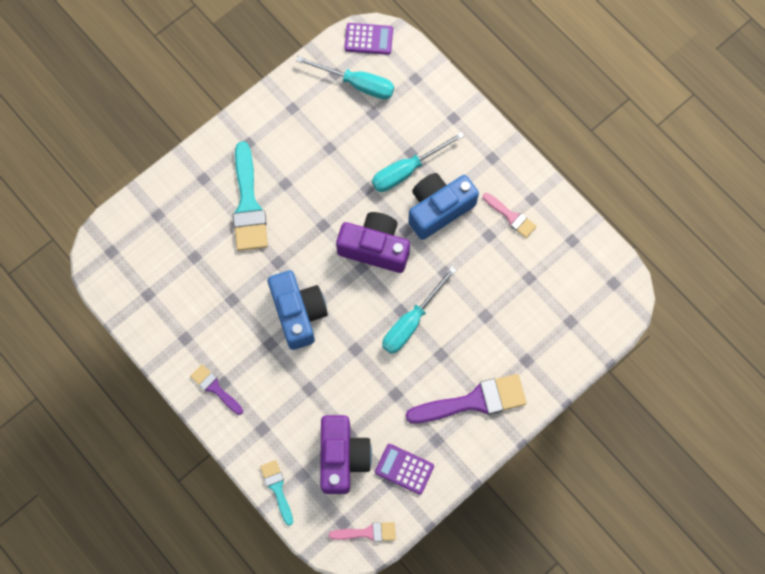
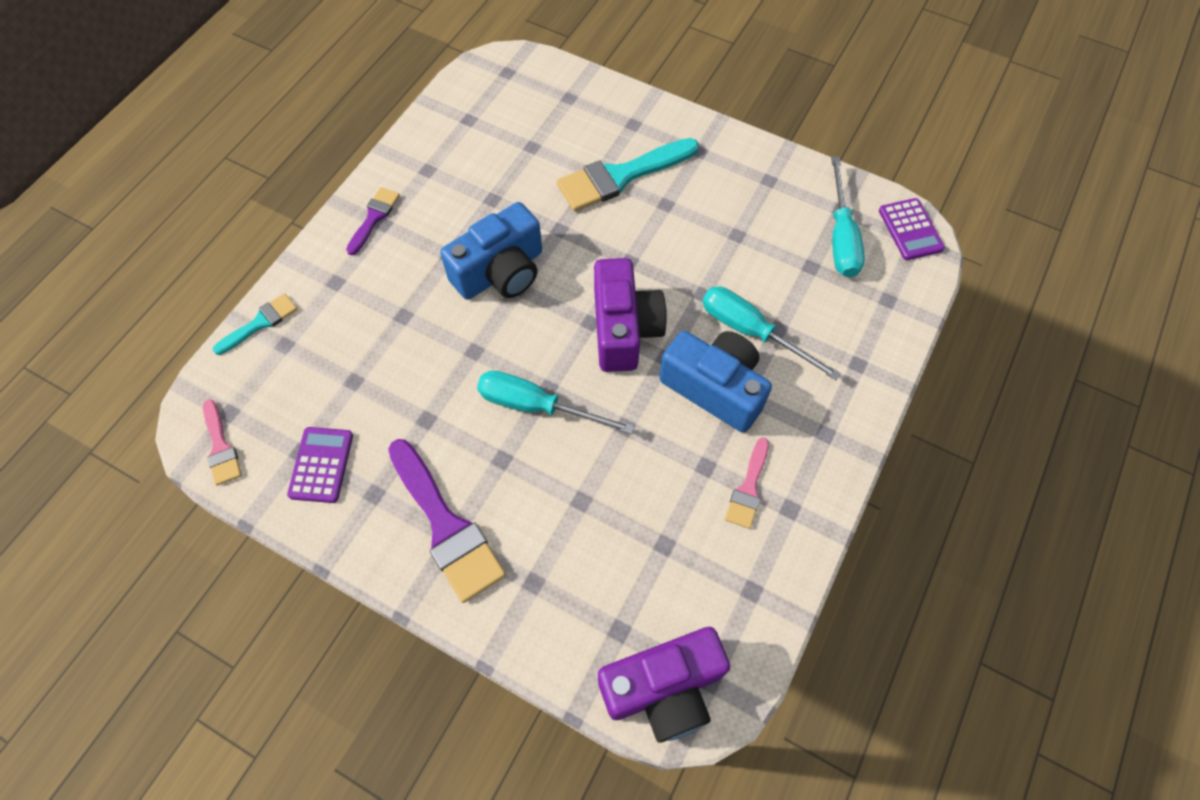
camera: 70 degrees right, 10 degrees down
purple camera [320,415,372,494] -> purple camera moved to [598,627,730,743]

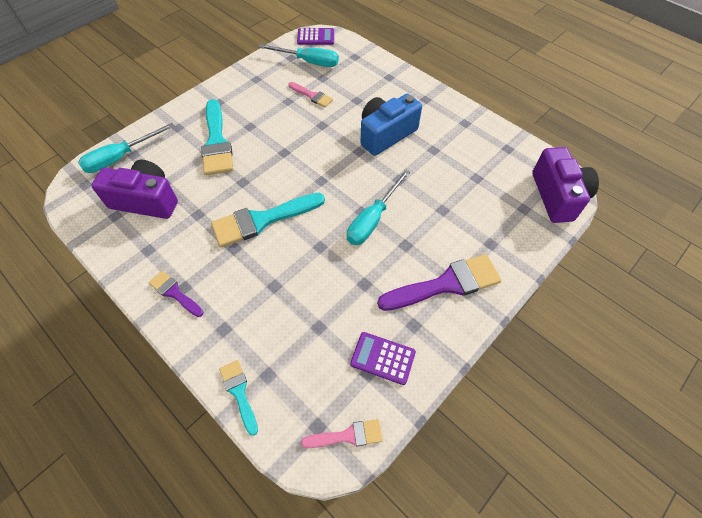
camera: 75 degrees left, 5 degrees down
blue camera [440,202,542,300] -> turquoise brush [211,193,325,247]
purple camera [594,258,667,372] -> purple camera moved to [91,160,178,219]
turquoise screwdriver [702,286,841,380] -> turquoise screwdriver moved to [78,123,174,173]
pink brush [725,437,769,529] -> pink brush moved to [288,82,333,107]

